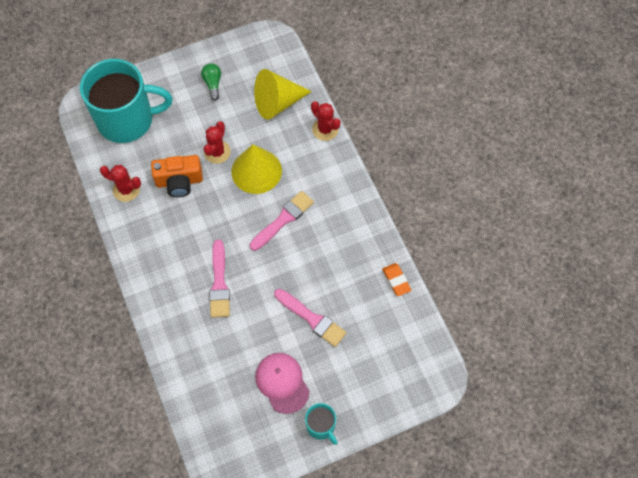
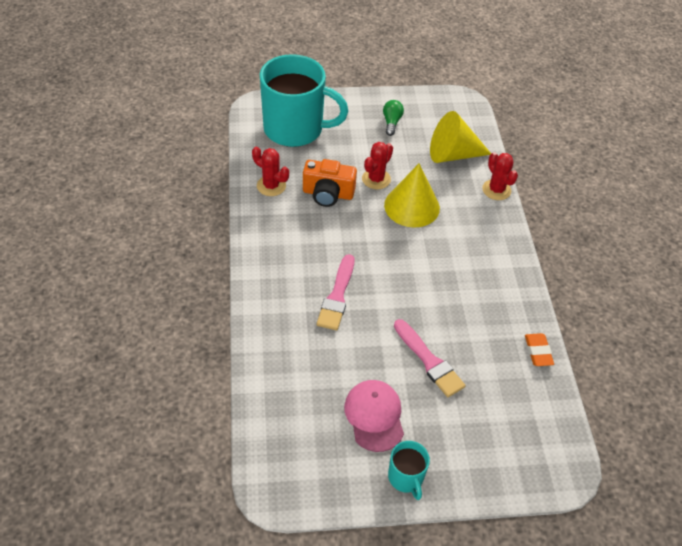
camera: 15 degrees right, 15 degrees down
pink brush [250,191,314,251] -> none

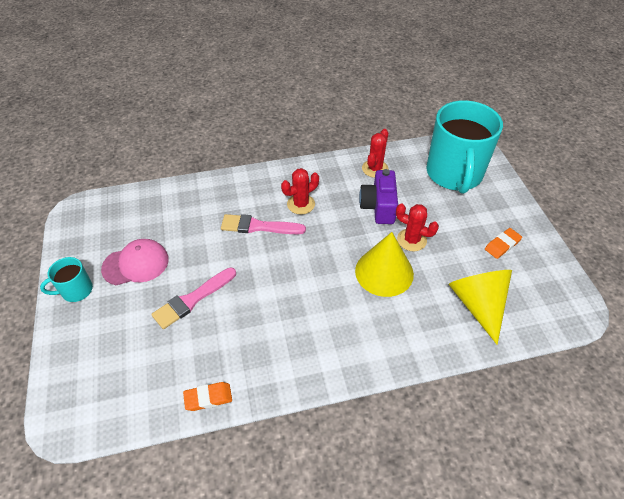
camera: 85 degrees right, 0 degrees up
orange camera [303,159,357,207] -> purple camera [359,169,398,224]
green light bulb [383,100,404,136] -> orange eraser [485,228,522,259]
red cactus [482,152,518,200] -> red cactus moved to [281,168,319,215]

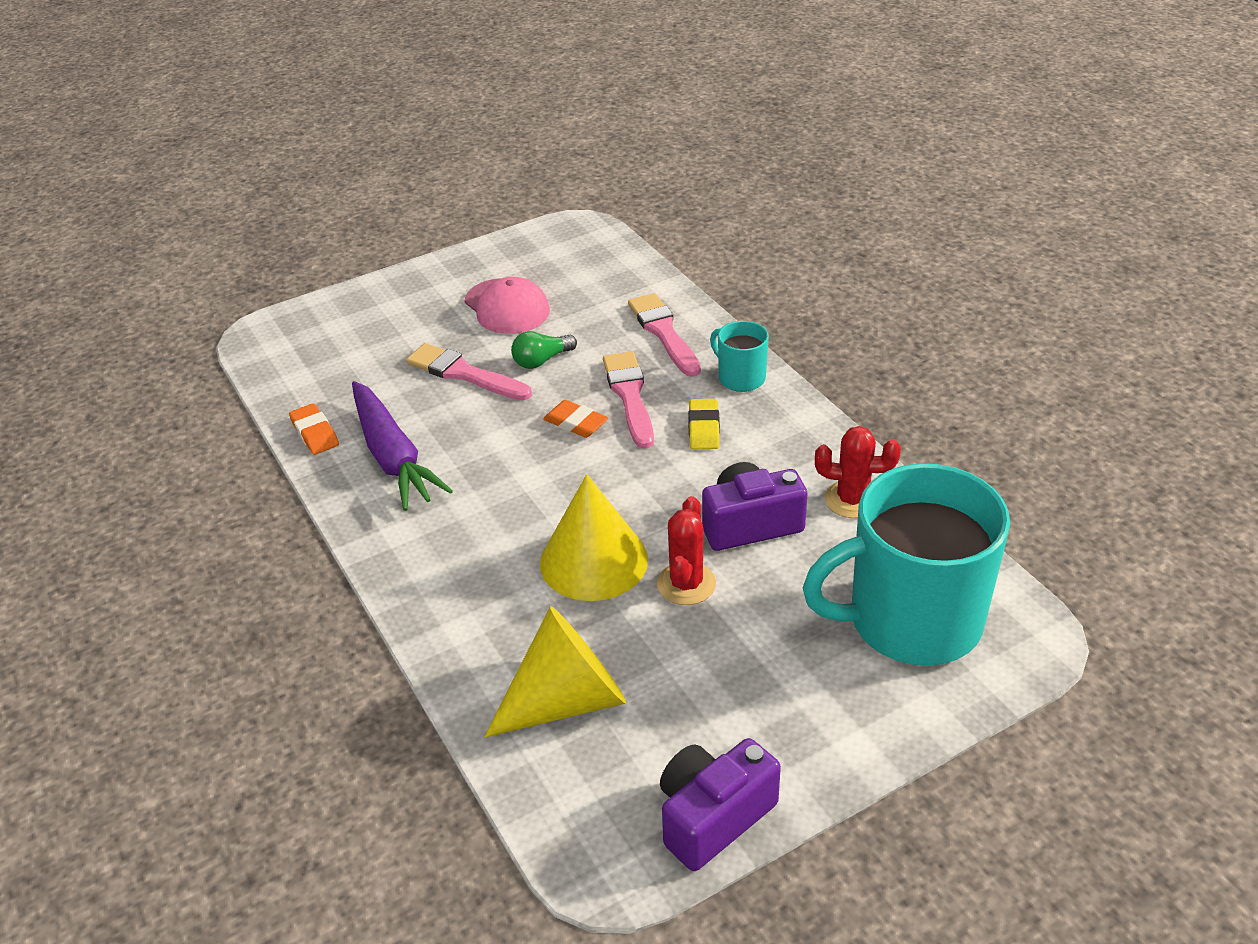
camera: 75 degrees right, 10 degrees down
turquoise mug [40,257,93,302] -> turquoise mug moved to [710,321,769,392]
red cactus [281,168,319,215] -> yellow eraser [688,399,720,449]
orange eraser [485,228,522,259] -> orange eraser moved to [543,400,608,438]
none -> purple carrot [352,381,453,511]
none -> green light bulb [511,331,577,369]
none -> pink brush [628,293,701,377]
none -> purple camera [660,738,781,871]

